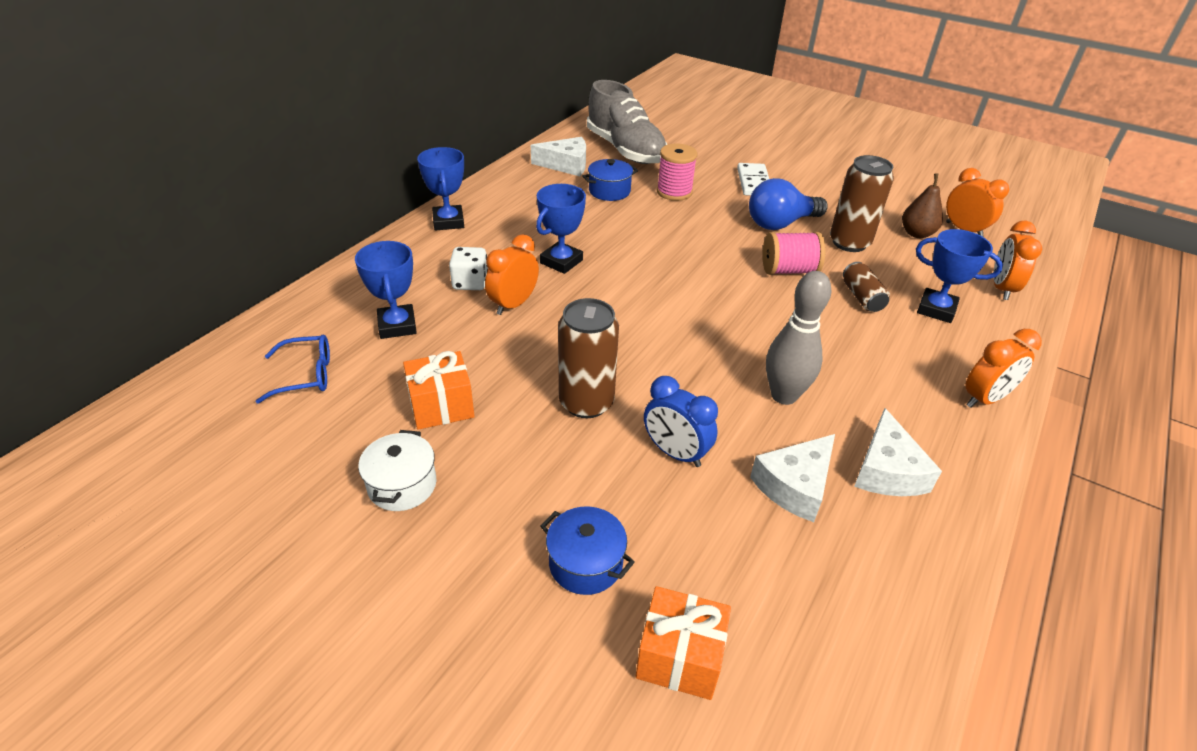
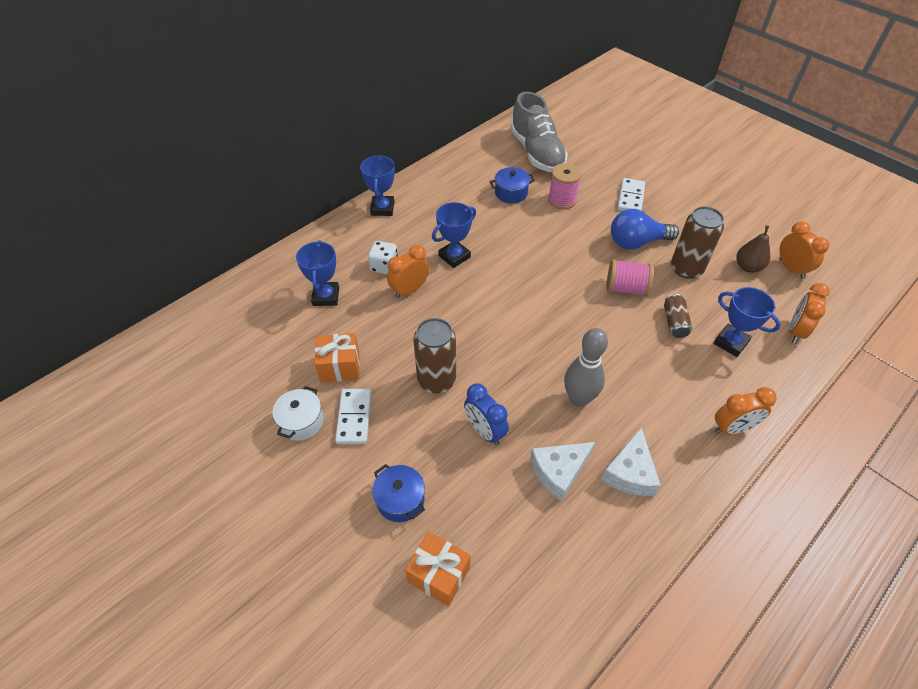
camera: 15 degrees right, 10 degrees up
blue glasses [255,335,330,404] -> none
white cheese [531,137,586,176] -> none
none -> white domino [335,389,372,444]

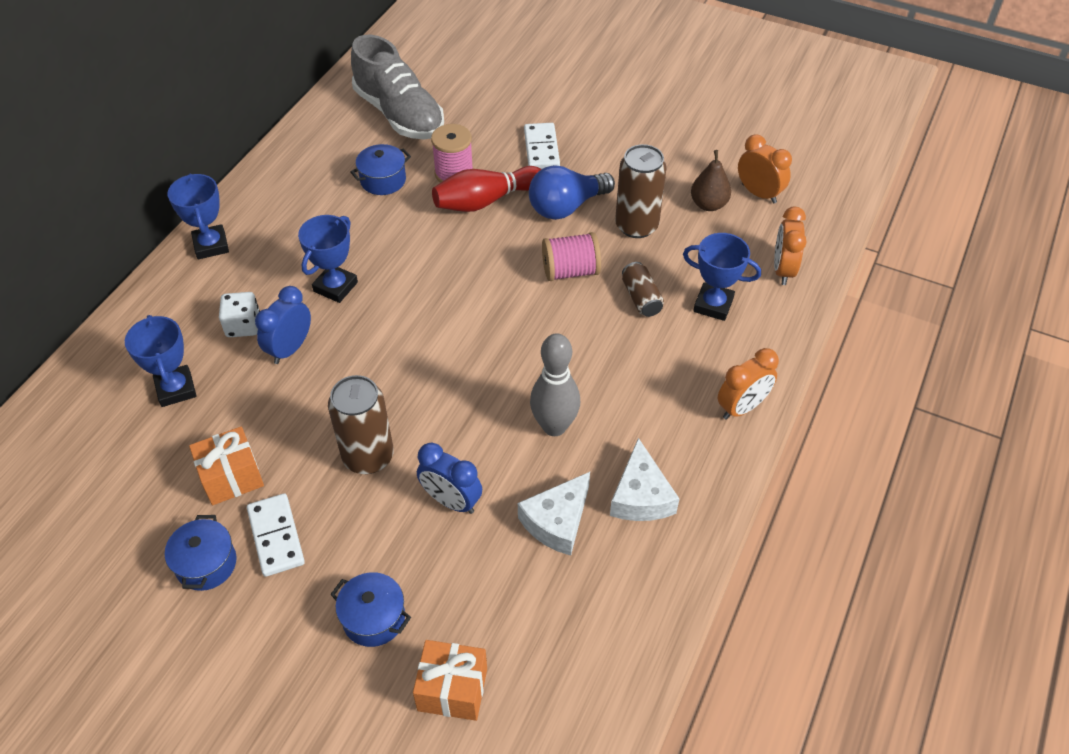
camera: 20 degrees left, 0 degrees up
white pot [273,386,324,441] -> blue pot [165,515,236,591]
orange clock [387,245,429,298] -> blue clock [255,286,311,364]
none -> red bowling pin [432,166,542,212]

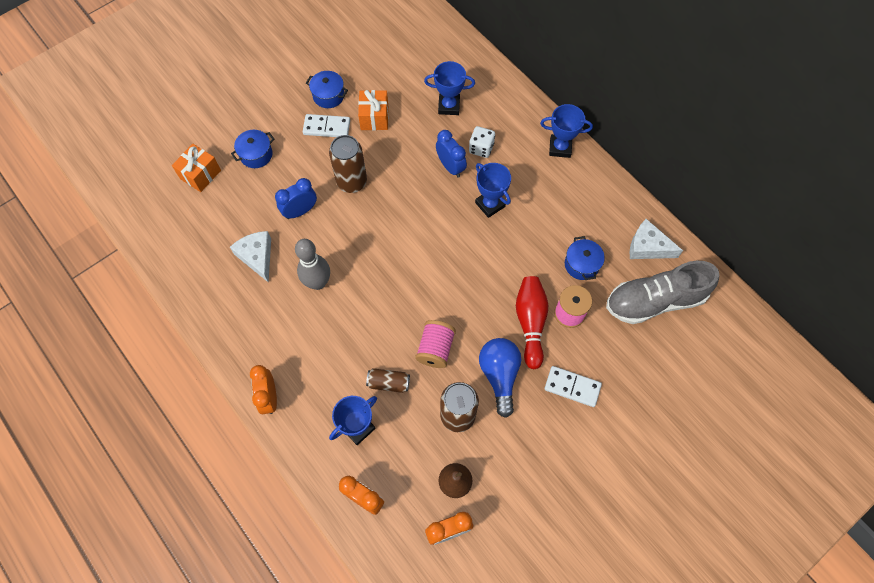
camera: 115 degrees right, 15 degrees up
white cheese [610,438,679,521] -> white cheese moved to [630,219,683,259]

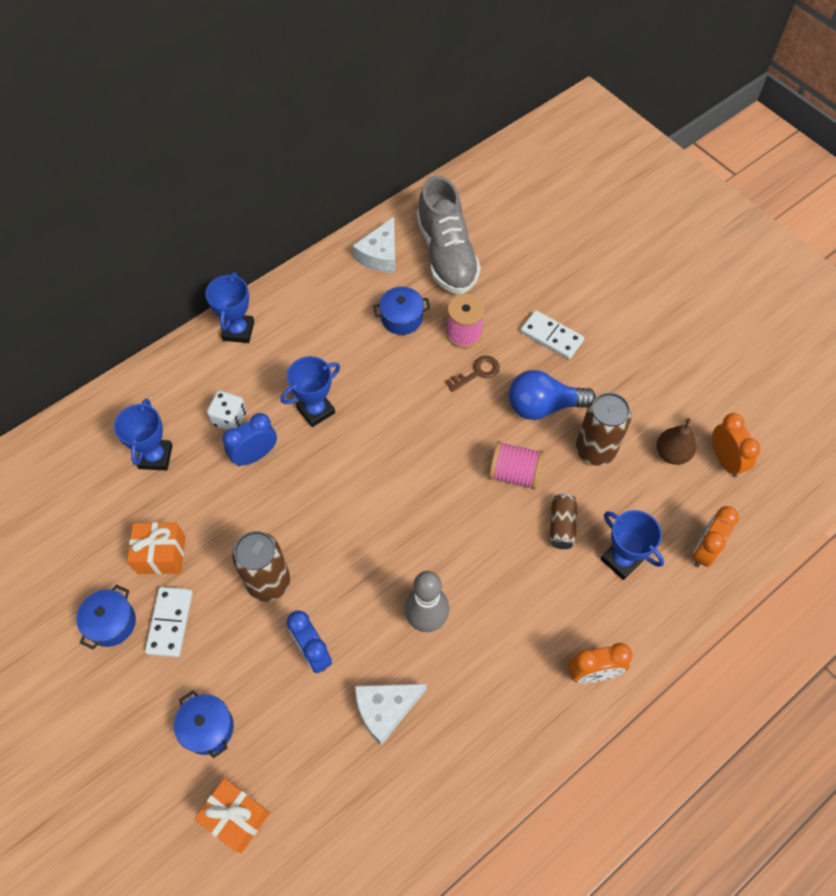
camera: 90 degrees left, 5 degrees down
red bowling pin [516,276,548,369] -> brown key [445,356,500,392]
white domino [544,366,602,407] -> white domino turned 75 degrees counterclockwise [520,310,584,359]

